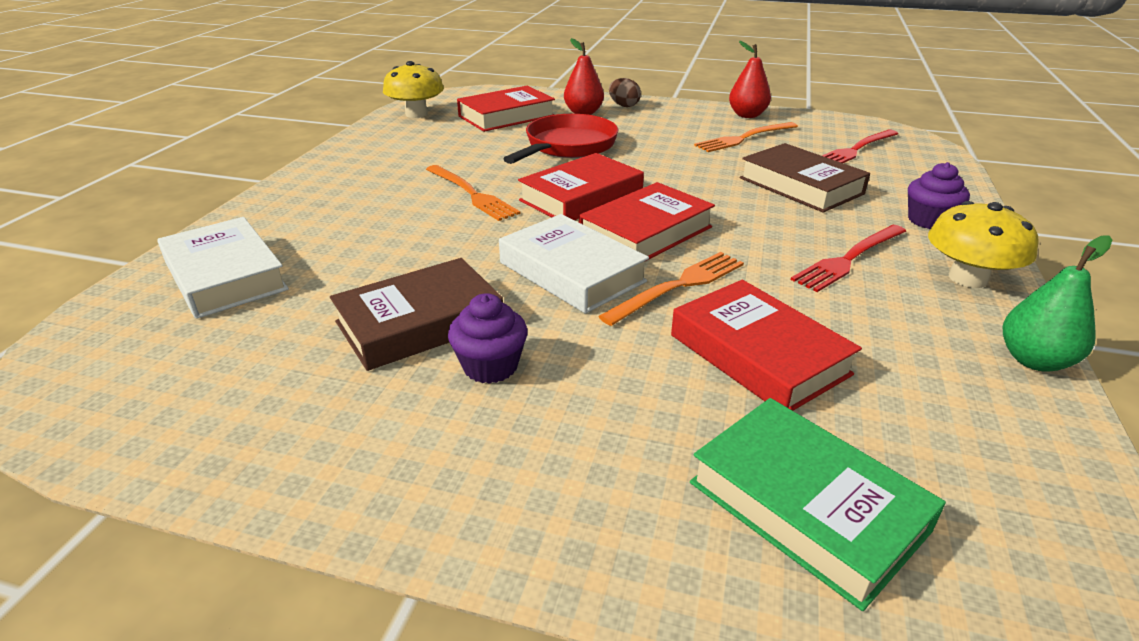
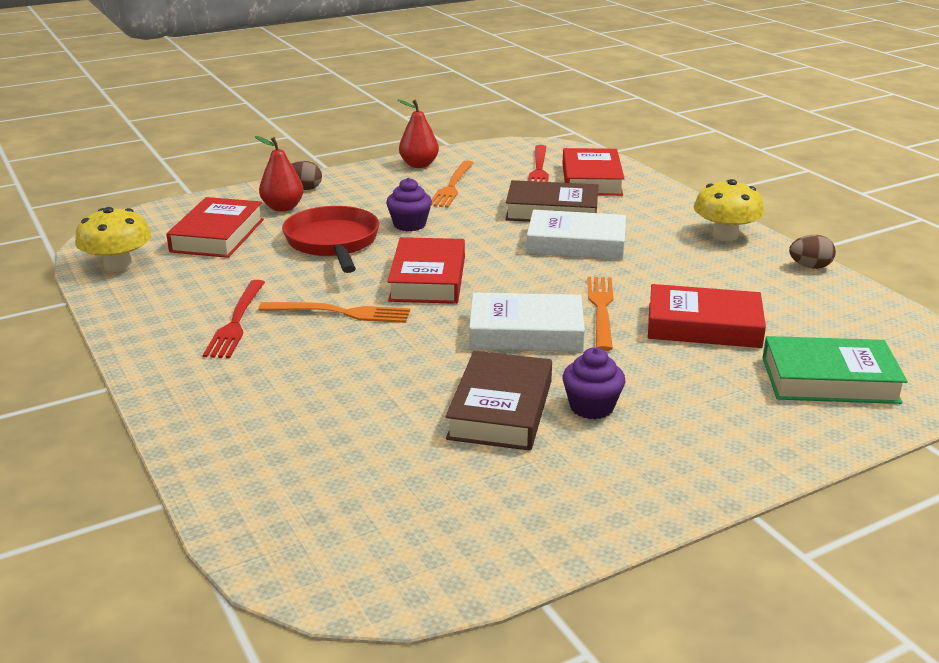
camera: 45 degrees left, 5 degrees down
white book [157,217,289,319] -> white book moved to [526,210,626,260]
red book [579,182,715,262] -> red book moved to [562,148,625,196]
red fork [791,225,906,292] -> red fork moved to [203,280,265,358]
purple cupcake [908,162,970,229] -> purple cupcake moved to [386,178,432,231]
green pear [1003,235,1112,372] -> brown egg [789,235,836,269]

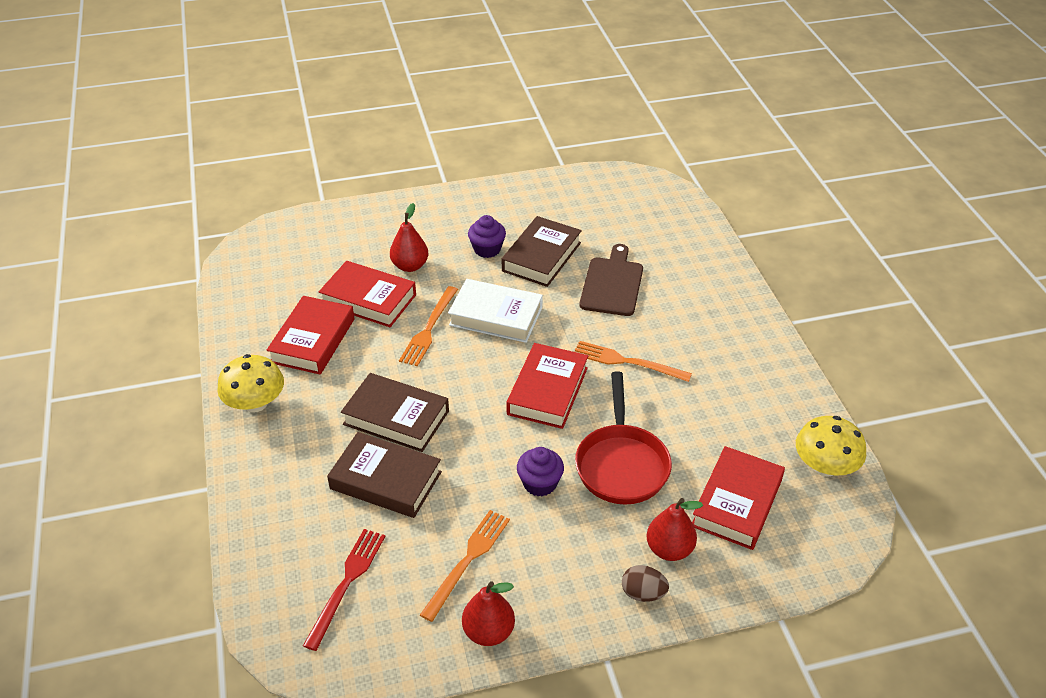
camera: 165 degrees left, 15 degrees up
red fork [203,280,265,358] -> none
white book [526,210,626,260] -> brown book [341,373,449,452]
red book [562,148,625,196] -> red book moved to [266,296,355,375]
green book [762,336,908,404] -> none
brown egg [789,235,836,269] -> none
none -> red pear [390,203,428,272]
none -> brown cutting board [580,244,643,316]

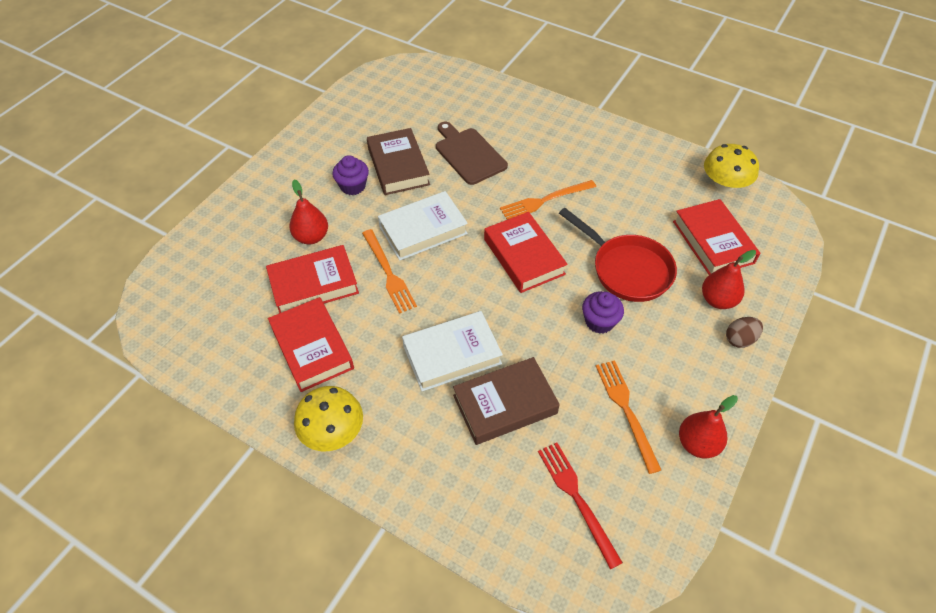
camera: 45 degrees left, 10 degrees up
brown book [341,373,449,452] -> white book [402,311,503,391]

